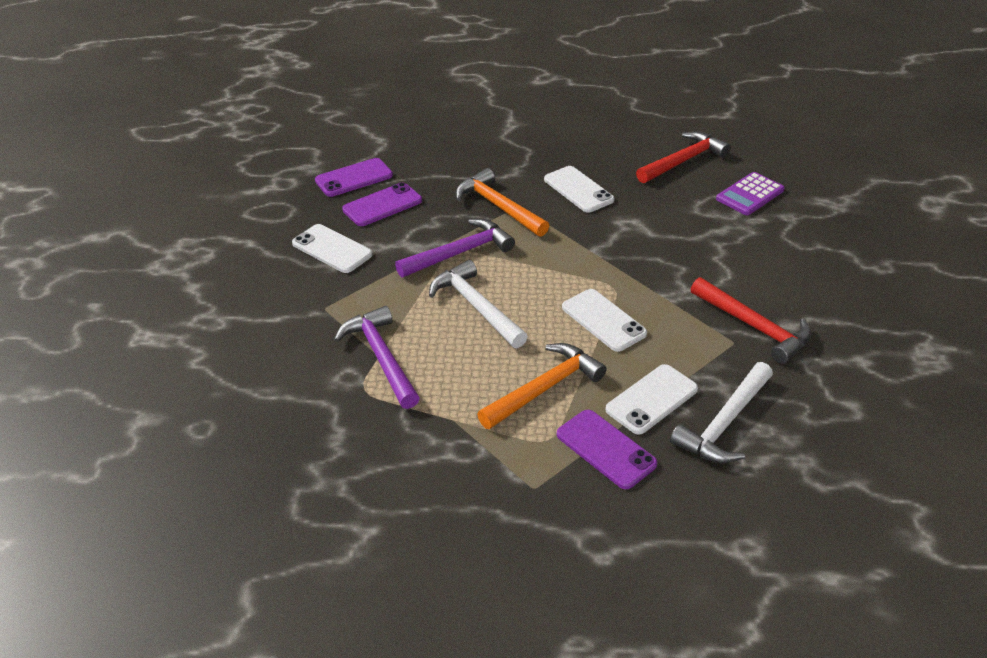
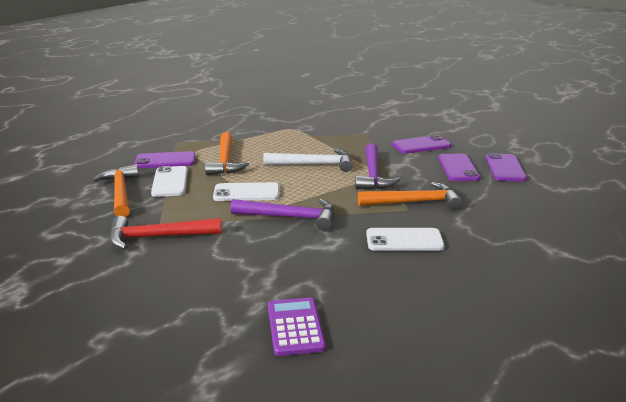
camera: 125 degrees right, 15 degrees down
white phone [292,224,373,273] -> purple phone [392,135,451,154]
purple hammer [334,306,420,409] -> purple hammer moved to [230,199,334,231]
red hammer [636,131,731,183] -> none
white hammer [670,362,773,463] -> orange hammer [92,164,139,218]

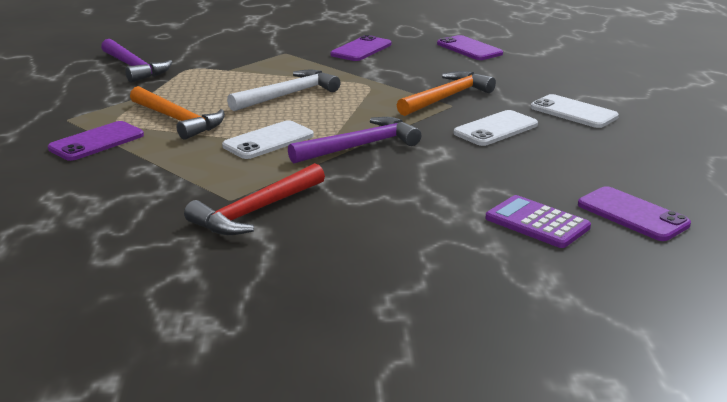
camera: 40 degrees left, 0 degrees up
orange hammer [92,164,139,218] -> none
white phone [151,166,188,197] -> white phone moved to [531,94,619,128]
purple hammer [355,144,400,189] -> purple hammer moved to [101,39,172,83]
purple phone [438,154,480,181] -> purple phone moved to [578,186,691,241]

